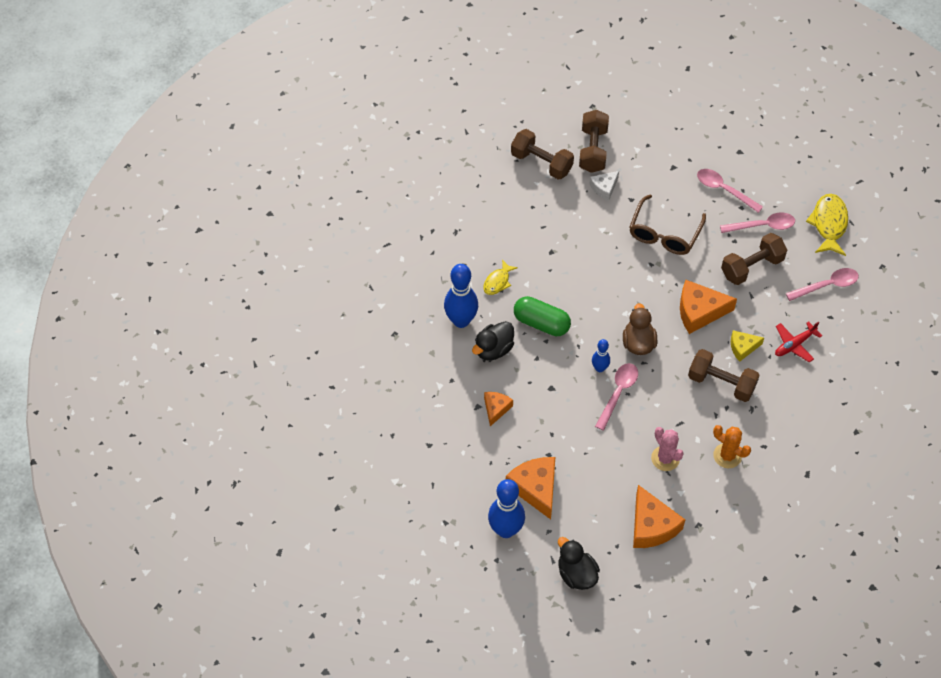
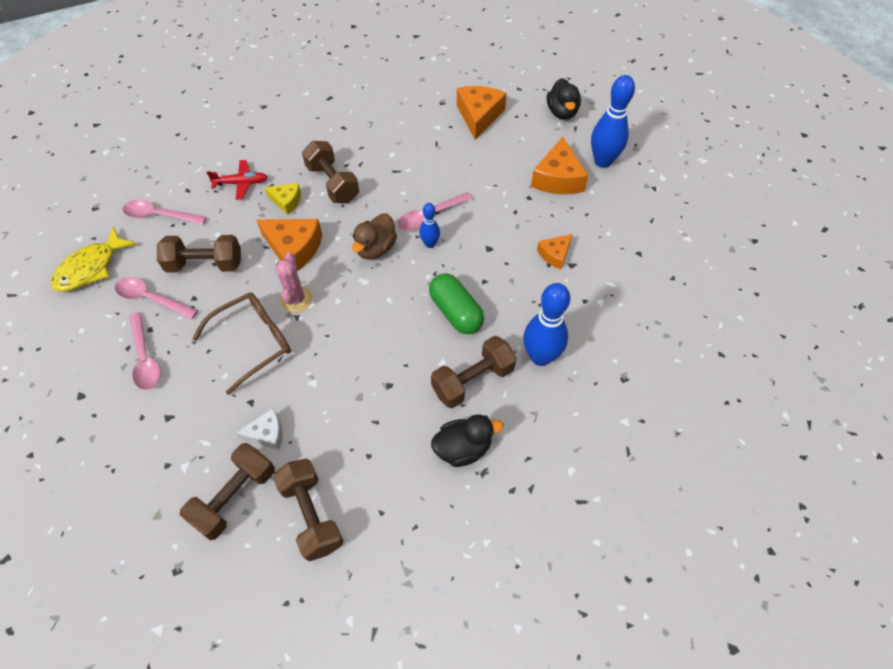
camera: 150 degrees left, 0 degrees up
black duck [472,321,514,361] -> black duck moved to [431,414,503,467]
yellow fish [483,259,518,295] -> brown dumbbell [431,336,517,408]
pink cactus [651,427,684,471] -> pink cactus moved to [276,252,313,313]
orange cactus [713,425,751,468] -> none

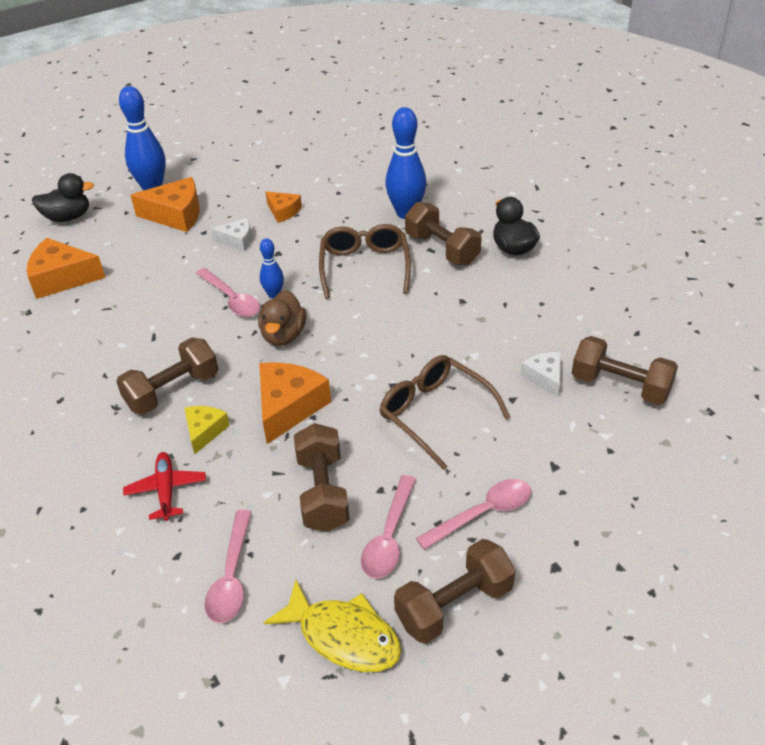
camera: 95 degrees left, 15 degrees down
brown dumbbell [273,459,343,561] -> brown dumbbell moved to [394,539,516,644]
pink cactus [276,252,313,313] -> none
brown duck [352,213,397,260] -> brown duck turned 75 degrees clockwise [258,290,306,346]
green capsule [429,273,484,334] -> brown glasses [319,224,411,299]
none -> white cheese [211,218,252,251]

